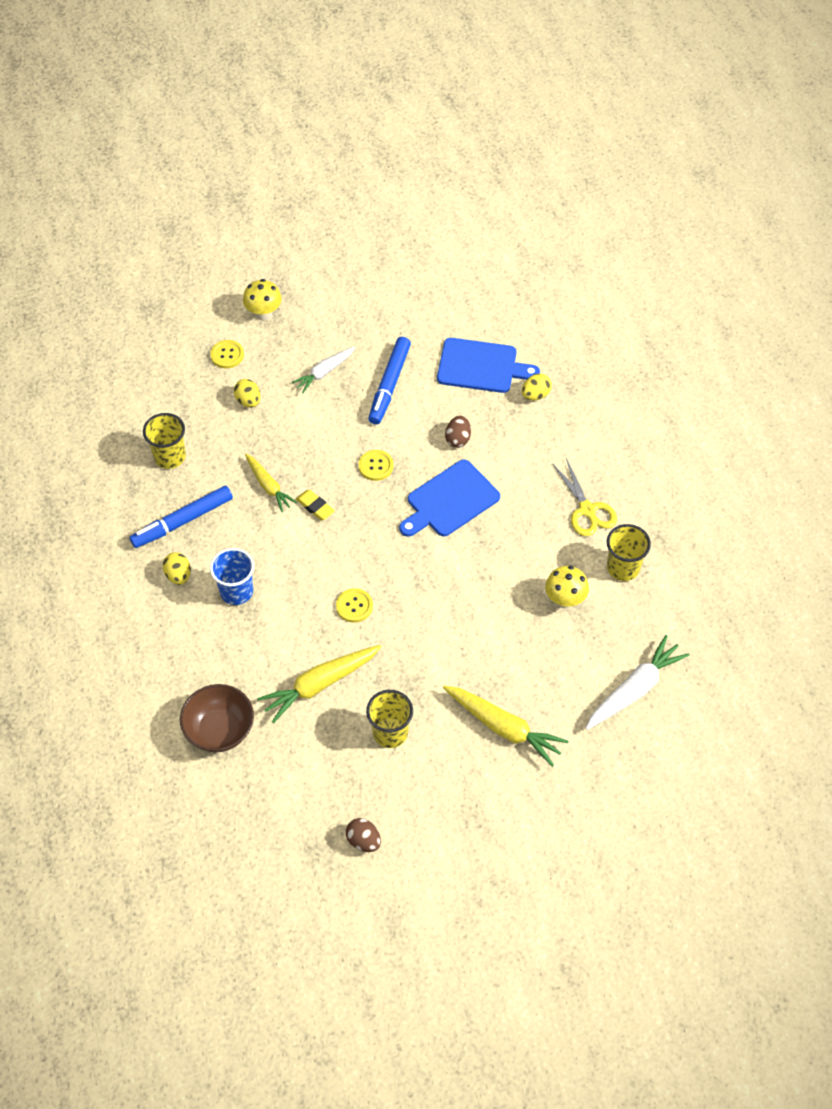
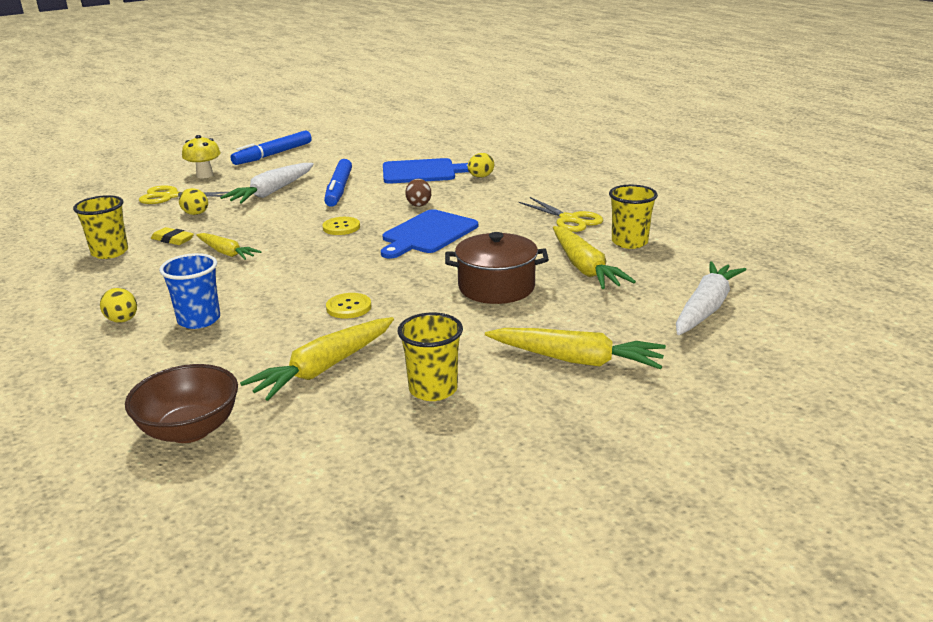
camera: 15 degrees left, 30 degrees down
blue marker [129,486,233,548] -> blue marker moved to [231,131,312,165]
yellow button [210,340,244,368] -> yellow scissors [139,185,229,204]
white carrot [292,346,355,393] -> white carrot [220,163,314,204], size x1.56
yellow eraser [296,490,335,520] -> yellow eraser moved to [151,227,194,245]
brown egg [346,818,381,852] -> none
yellow mushroom [545,566,589,609] -> yellow carrot [553,226,636,289]
none -> brown pot [445,232,549,304]

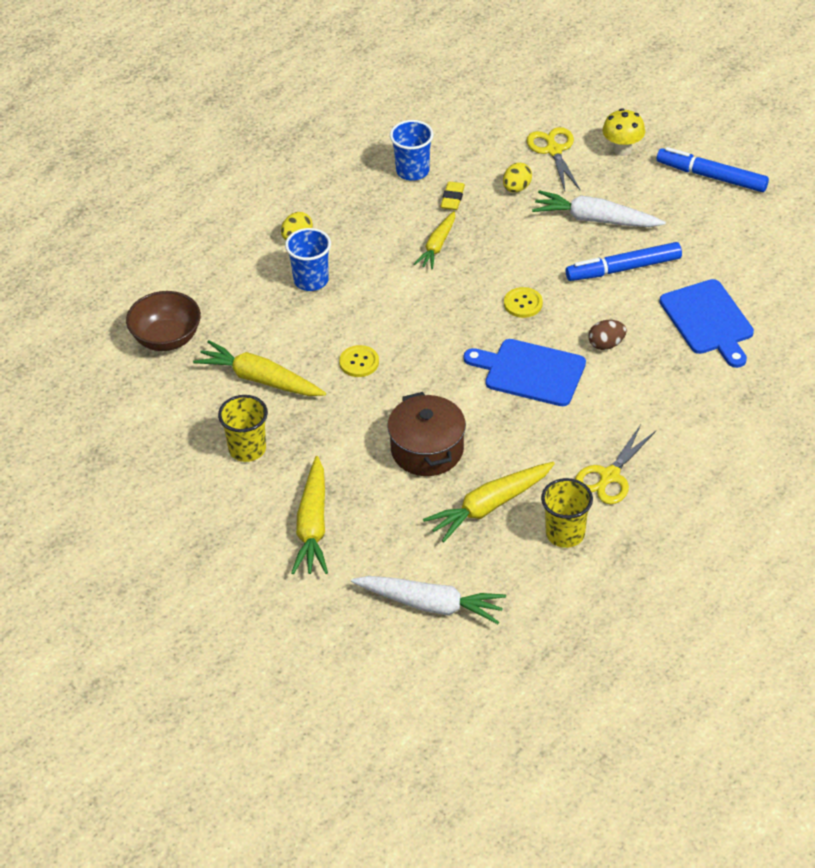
camera: 75 degrees right, 20 degrees up
yellow cup [73,195,128,259] -> blue cup [390,120,434,181]
yellow egg [468,153,494,177] -> none

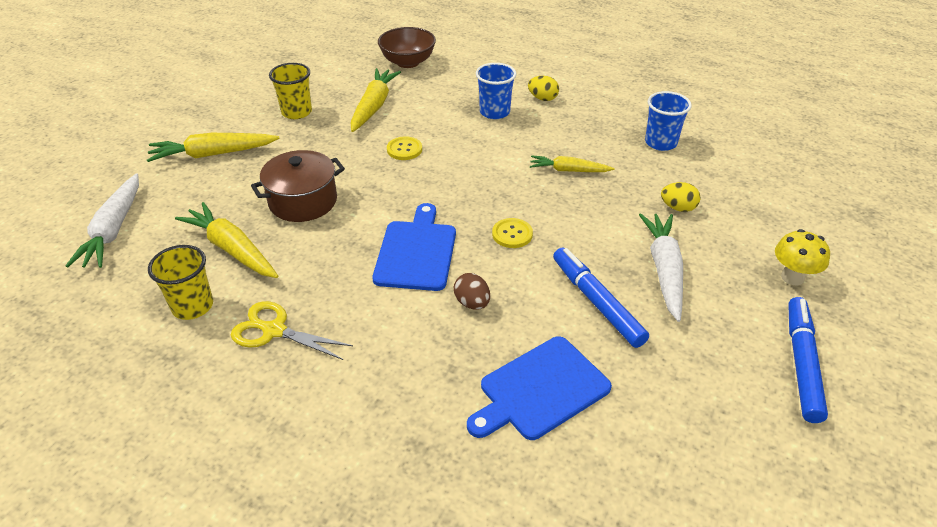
camera: 75 degrees right, 5 degrees down
yellow eraser [441,181,465,210] -> none
yellow scissors [527,127,581,191] -> none

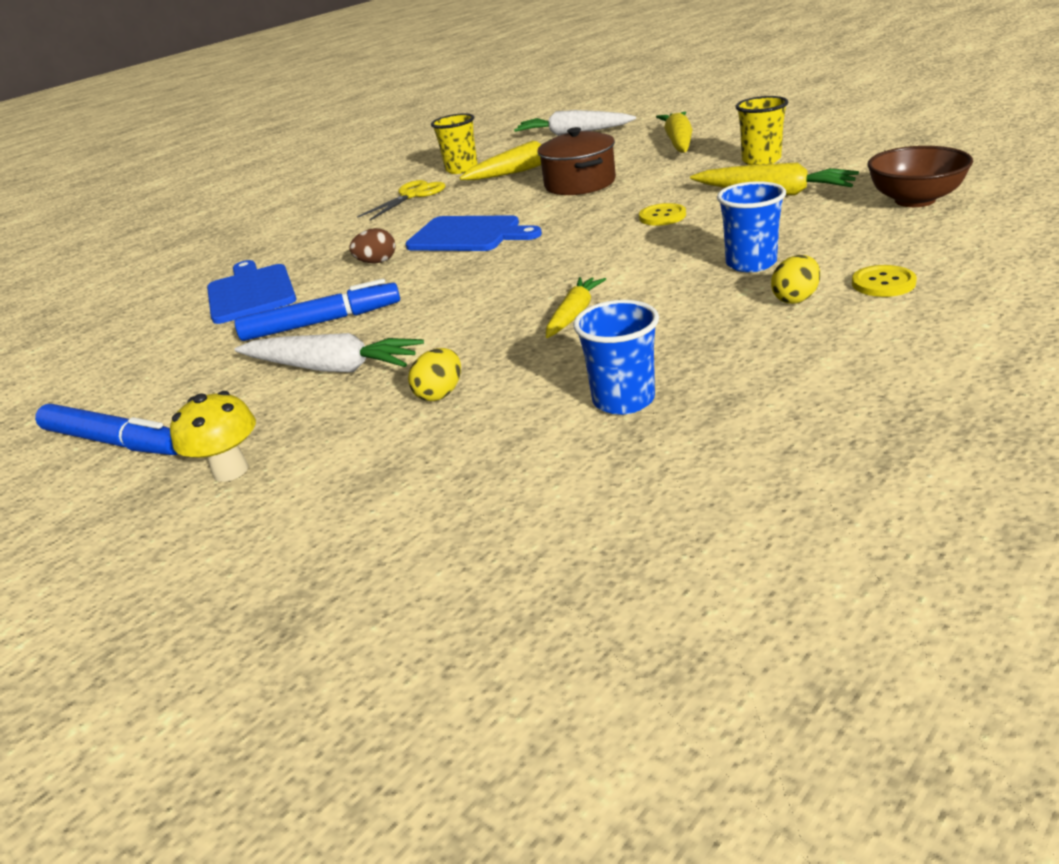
camera: 110 degrees right, 10 degrees down
yellow button [492,218,533,248] -> yellow button moved to [852,265,917,297]

